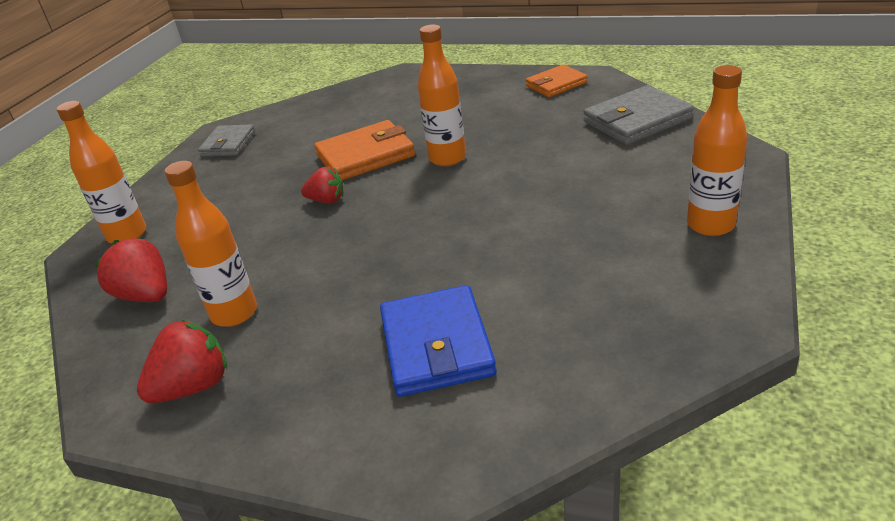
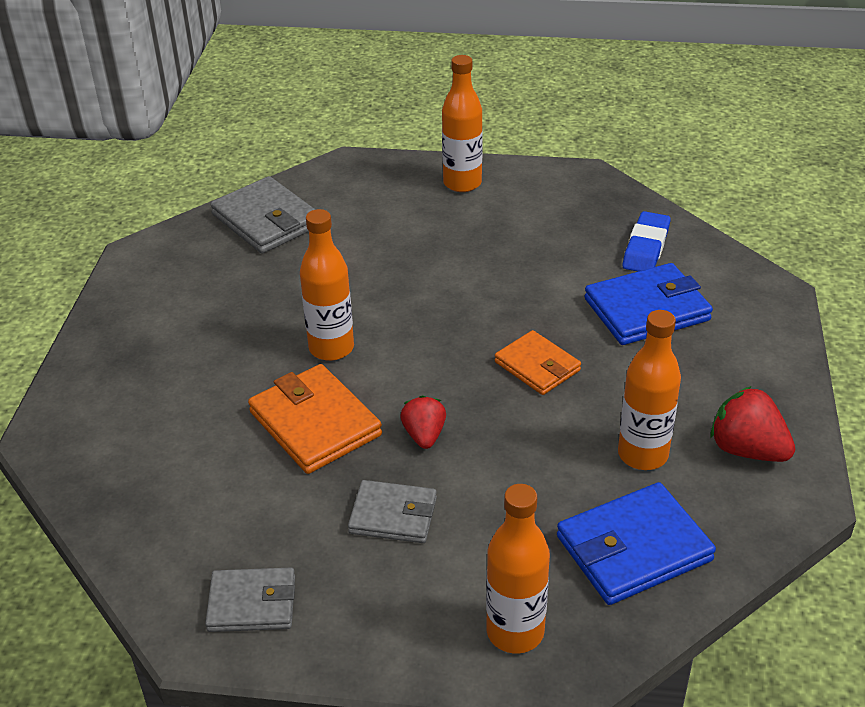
camera: 105 degrees left, 5 degrees up
red strawberry [94,237,167,302] -> blue wallet [557,482,716,605]
orange wallet [525,65,587,97] -> orange wallet moved to [495,330,581,395]
none -> grey wallet [348,480,437,543]
none -> blue eraser [623,211,670,271]

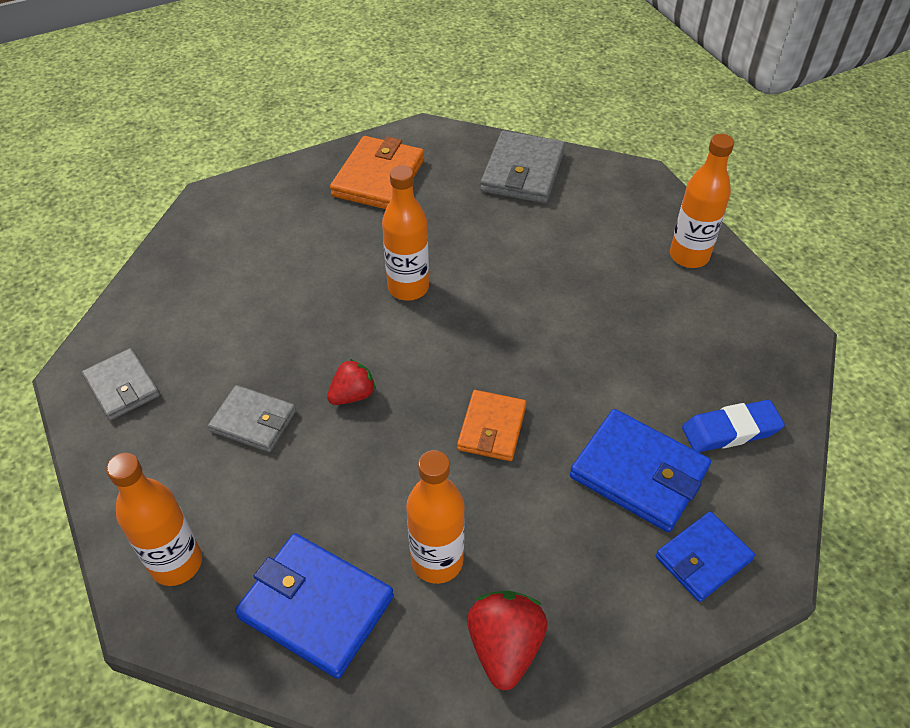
camera: 55 degrees right, 10 degrees up
orange wallet [248,364,382,474] -> orange wallet moved to [330,136,424,209]
grey wallet [348,480,437,543] -> grey wallet turned 45 degrees counterclockwise [208,385,296,452]
none -> blue wallet [656,511,755,602]

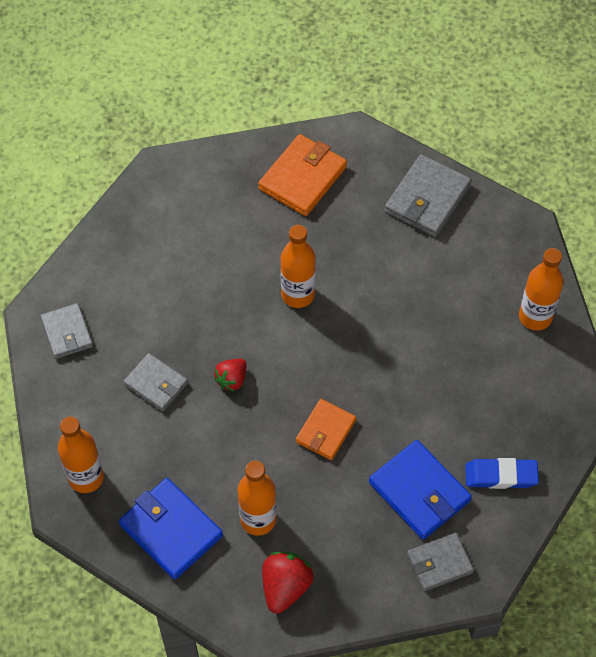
camera: 15 degrees right, 10 degrees up
red strawberry [327,359,376,405] -> red strawberry turned 150 degrees clockwise [214,359,247,391]
blue wallet [656,511,755,602] -> grey wallet [407,533,474,592]

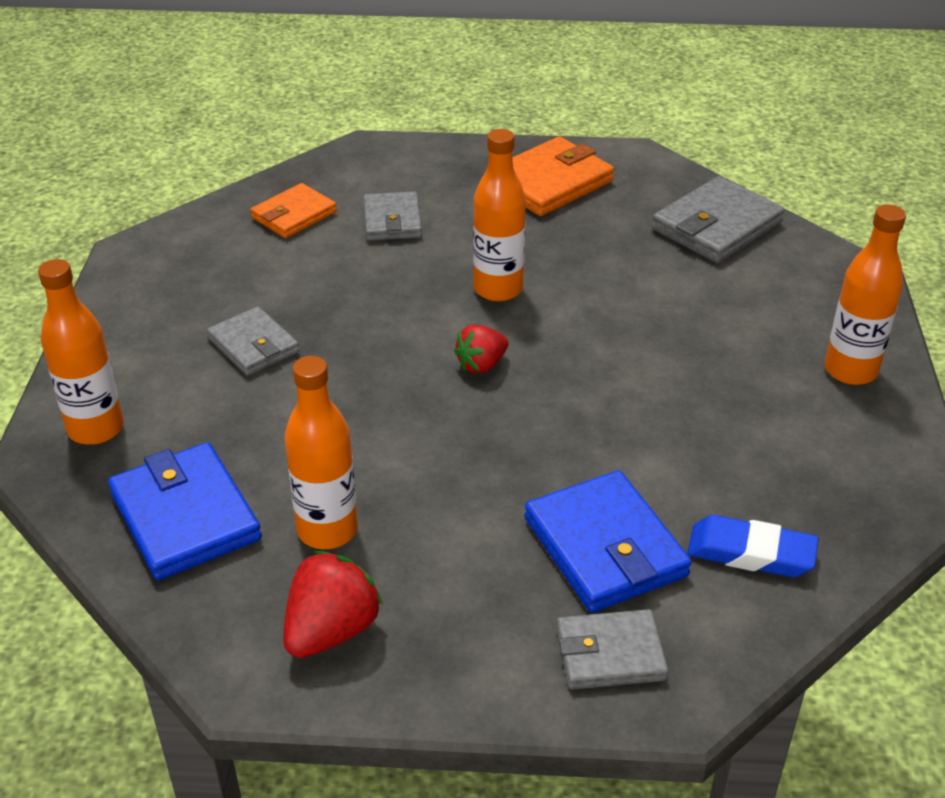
camera: 15 degrees right, 20 degrees down
grey wallet [40,303,93,359] -> grey wallet moved to [364,191,422,241]
red strawberry [214,359,247,391] -> red strawberry moved to [454,325,508,374]
orange wallet [296,399,356,460] -> orange wallet moved to [250,183,337,238]

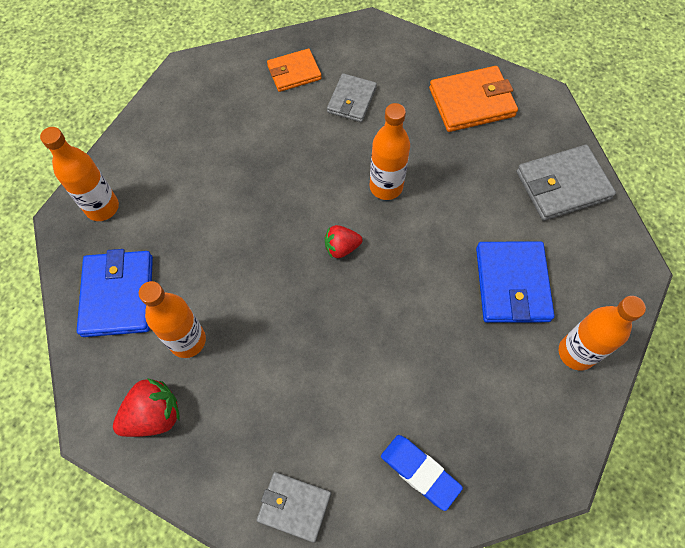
camera: 25 degrees right, 25 degrees up
grey wallet [207,306,299,376] -> none
blue wallet [525,470,692,613] -> blue wallet moved to [476,241,555,323]

